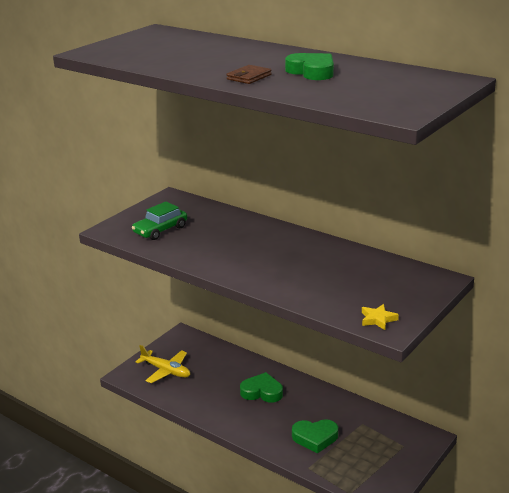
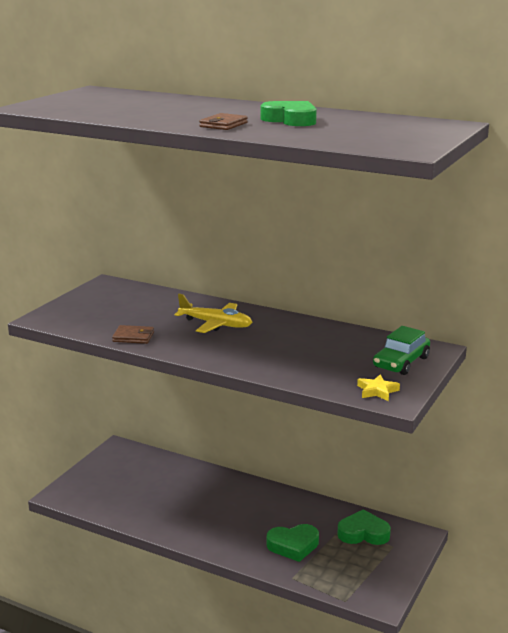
camera: 10 degrees left, 5 degrees down
green car [132,201,187,240] -> green car moved to [373,326,430,375]
yellow plane [135,345,190,383] -> yellow plane moved to [175,294,252,333]
green heart [240,372,283,403] -> green heart moved to [337,510,391,545]
none -> brown wallet [112,325,154,344]

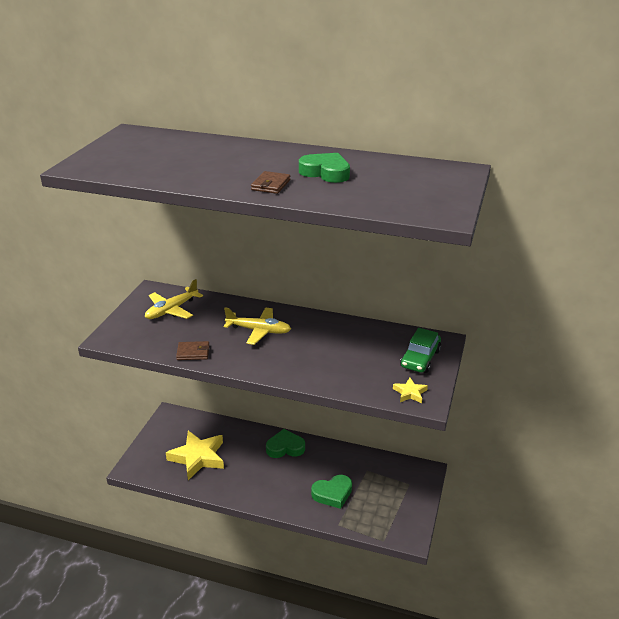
camera: 10 degrees left, 10 degrees up
green heart [337,510,391,545] -> green heart moved to [266,429,305,458]
none -> yellow plane [145,279,203,319]
none -> yellow star [166,431,224,480]

